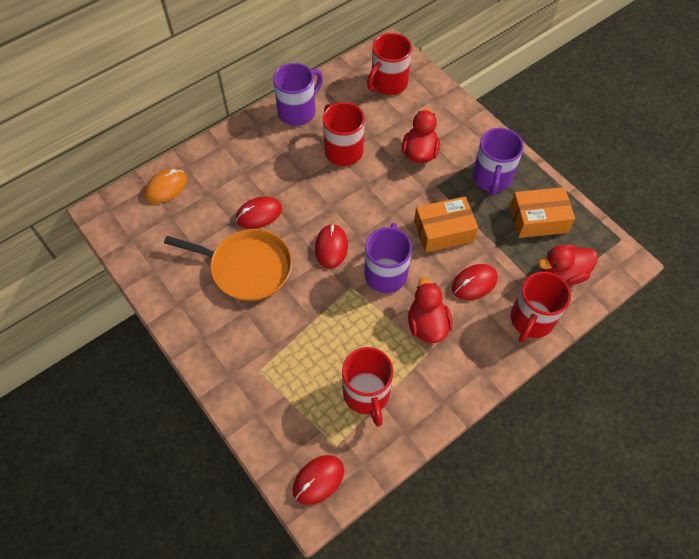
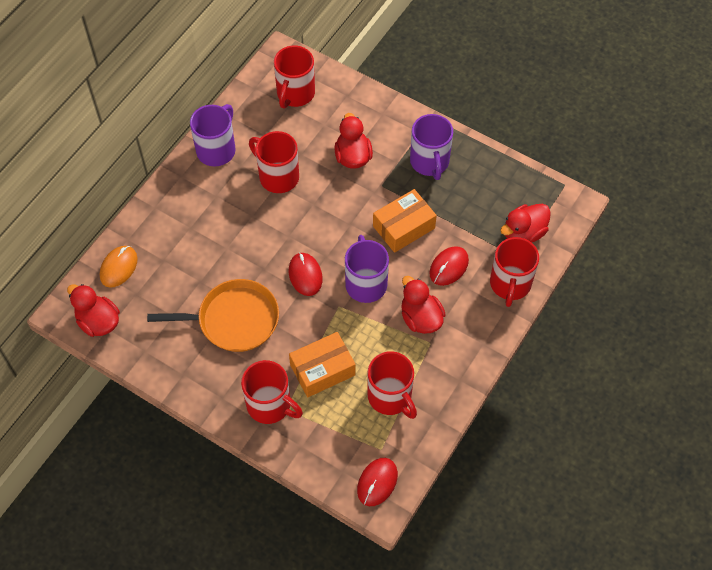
camera: 20 degrees left, 0 degrees up
red mouse [236,196,282,229] -> none
orange box [510,187,575,238] -> orange box moved to [289,332,356,397]
none -> red duck [67,284,120,337]
none -> red mug [241,360,303,424]

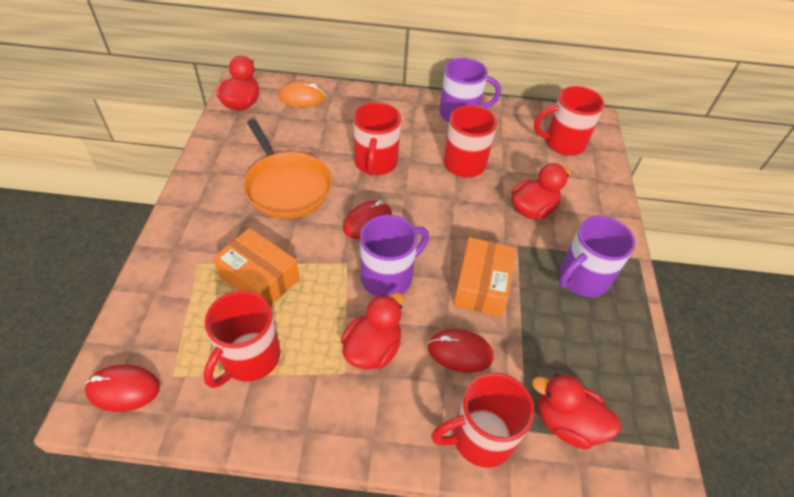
camera: 60 degrees right, 10 degrees down
red mug [241,360,303,424] -> red mug moved to [353,102,401,176]
orange box [373,189,437,253] -> orange box turned 75 degrees clockwise [453,237,516,317]

